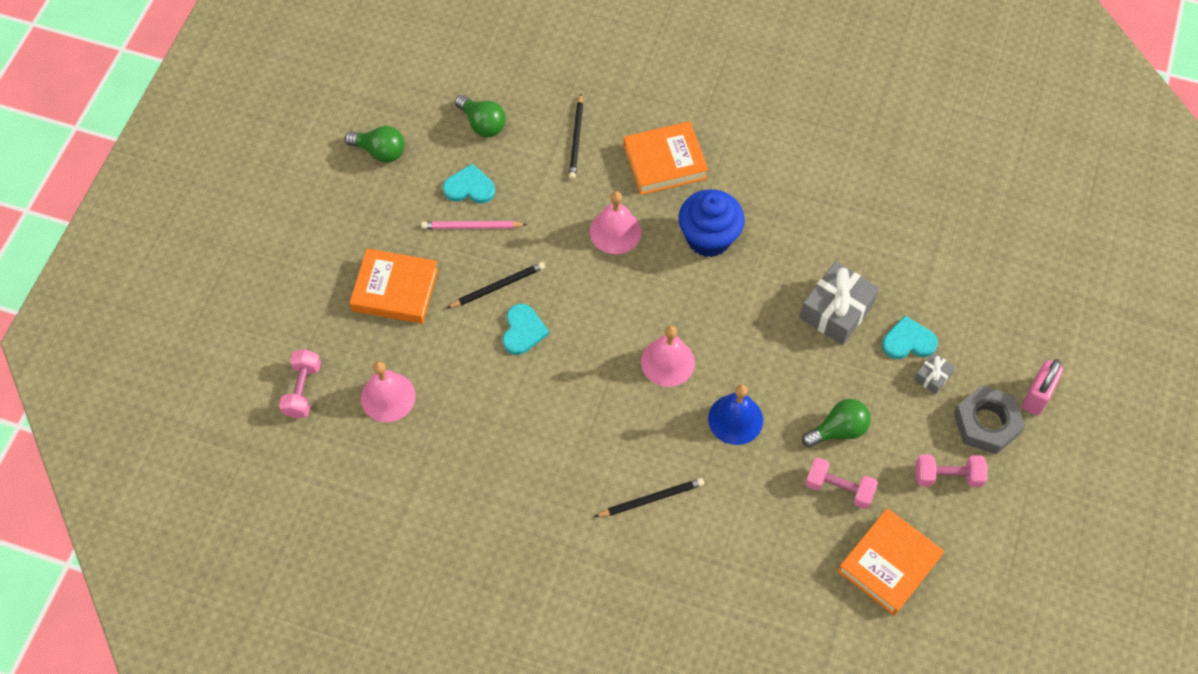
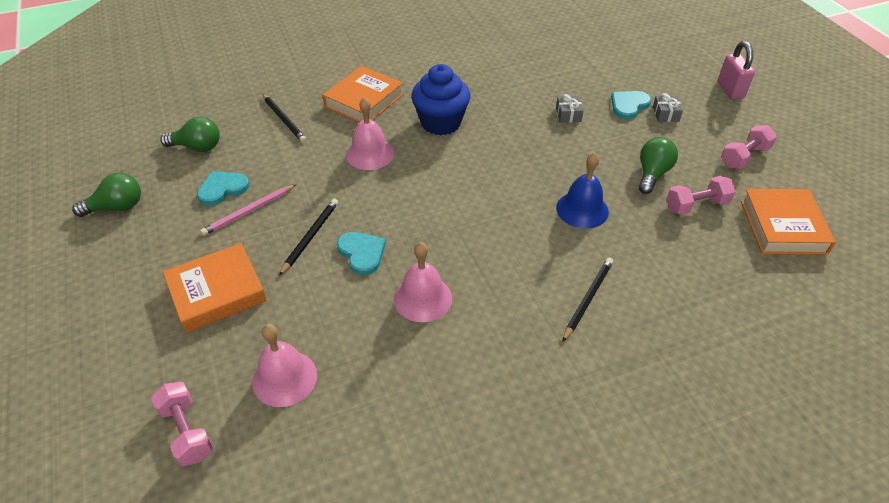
camera: 40 degrees left, 15 degrees down
pink bell [641,325,695,387] -> pink bell moved to [394,242,452,322]
grey gift [799,261,879,345] -> grey gift [556,94,584,123], size x0.49
grey nut [954,385,1025,455] -> none

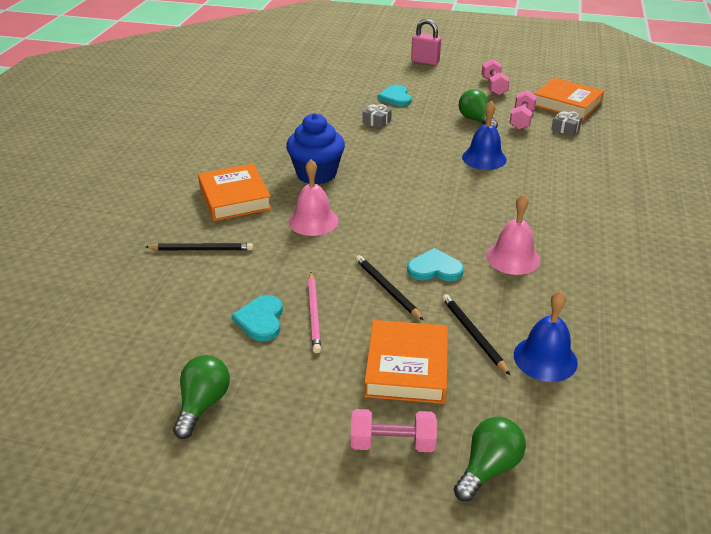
camera: 55 degrees left, 10 degrees down
pink dumbbell [151,382,213,466] -> pink dumbbell moved to [351,409,437,452]
green light bulb [160,116,220,152] -> green light bulb moved to [454,417,526,501]
pink bell [252,324,317,407] -> blue bell [514,290,578,382]
black pencil [563,258,613,341] -> black pencil moved to [442,294,510,375]
grey gift [653,93,683,122] -> grey gift moved to [551,111,582,136]

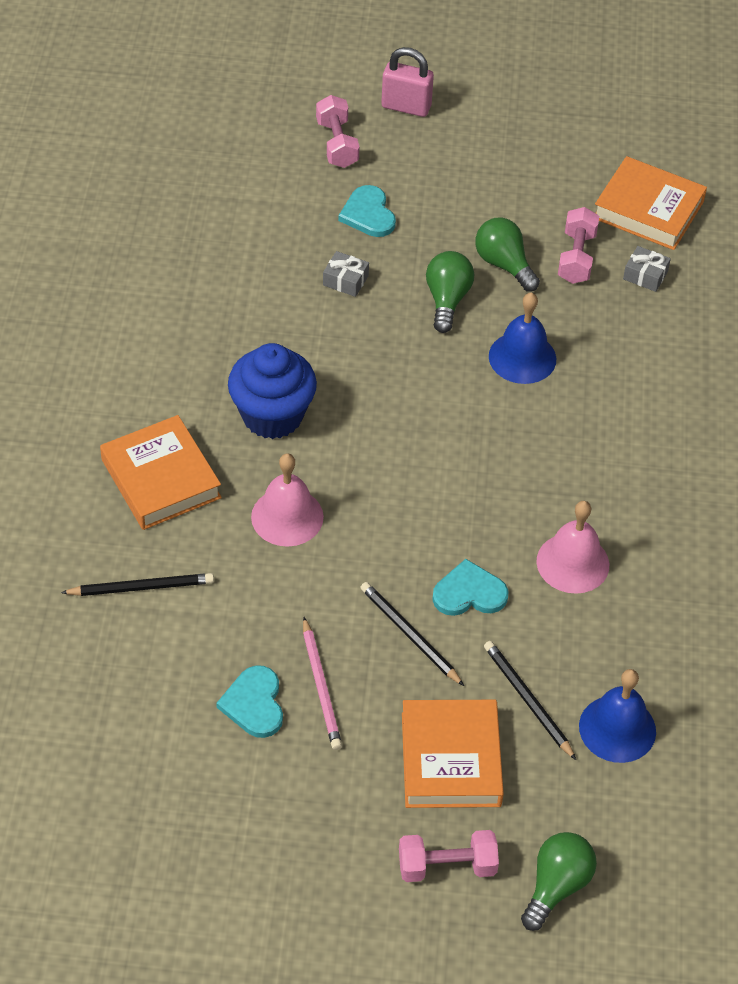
camera: 10 degrees left, 15 degrees up
green light bulb [173,355,230,439] -> green light bulb moved to [426,251,474,333]
pink dumbbell [482,59,510,95] -> pink dumbbell moved to [316,95,360,168]

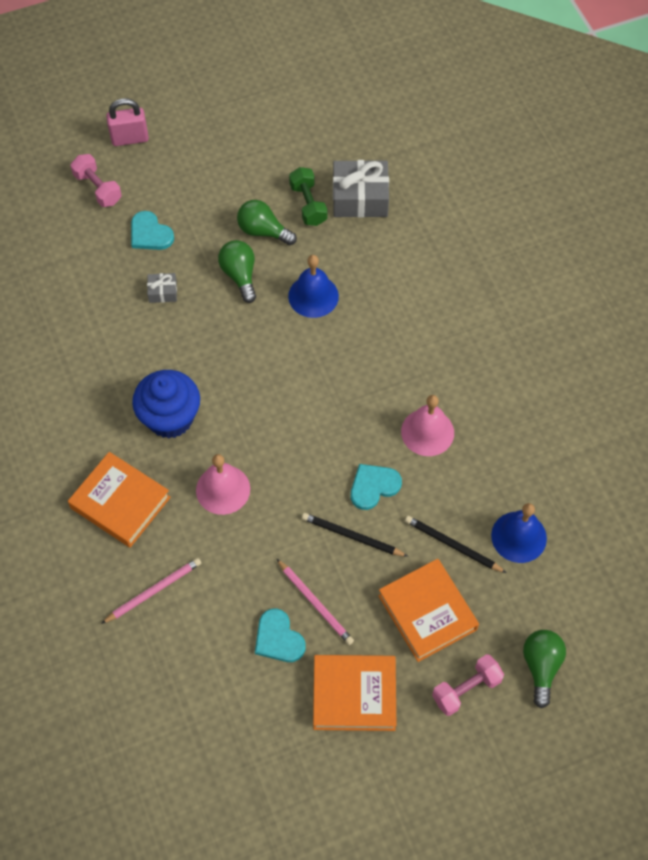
camera: 25 degrees left, 10 degrees up
black pencil [61,573,214,596] -> pink pencil [101,558,201,624]
pink dumbbell [558,207,599,284] -> green dumbbell [289,167,327,226]
orange book [595,156,707,250] -> orange book moved to [313,655,396,731]
grey gift [623,246,671,292] -> grey gift [333,160,389,218], size x2.03

